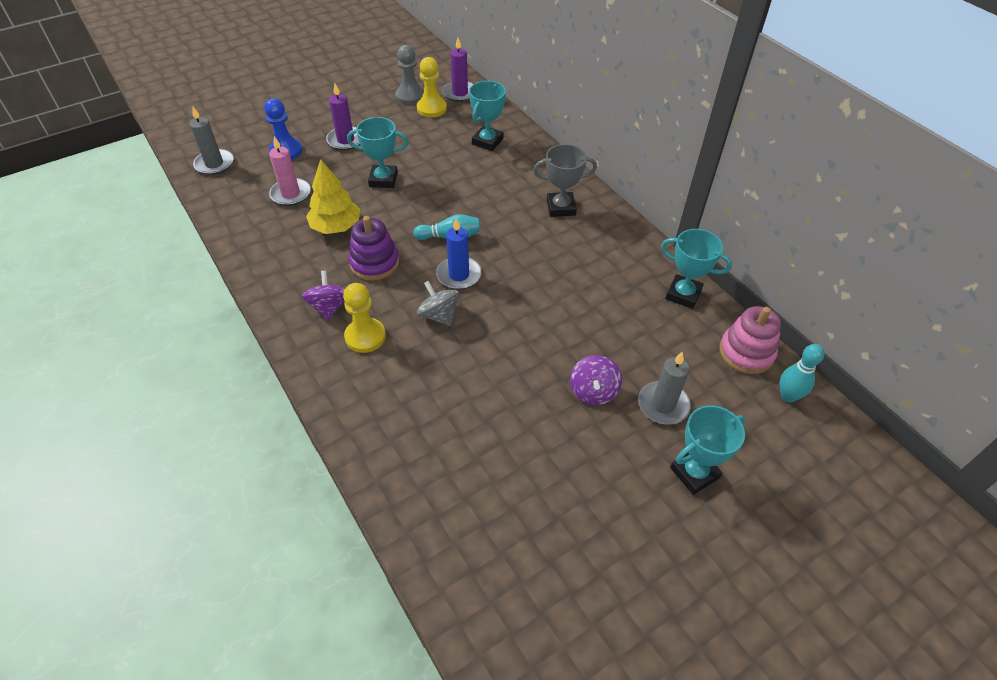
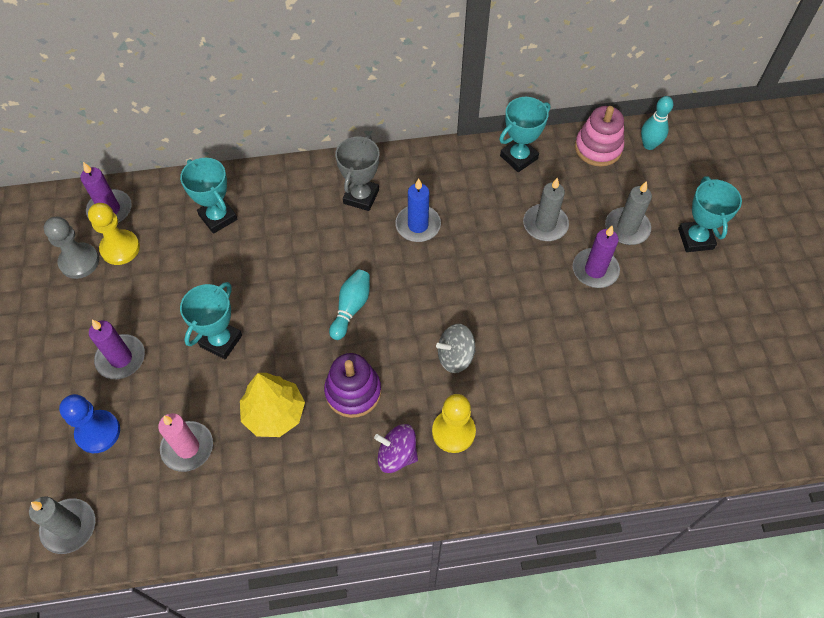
camera: 65 degrees left, 10 degrees up
blue candle [436,218,481,290] -> blue candle moved to [395,178,441,242]
purple spinning top [570,355,622,405] -> purple candle [573,225,620,288]
none -> grey candle [523,177,569,241]

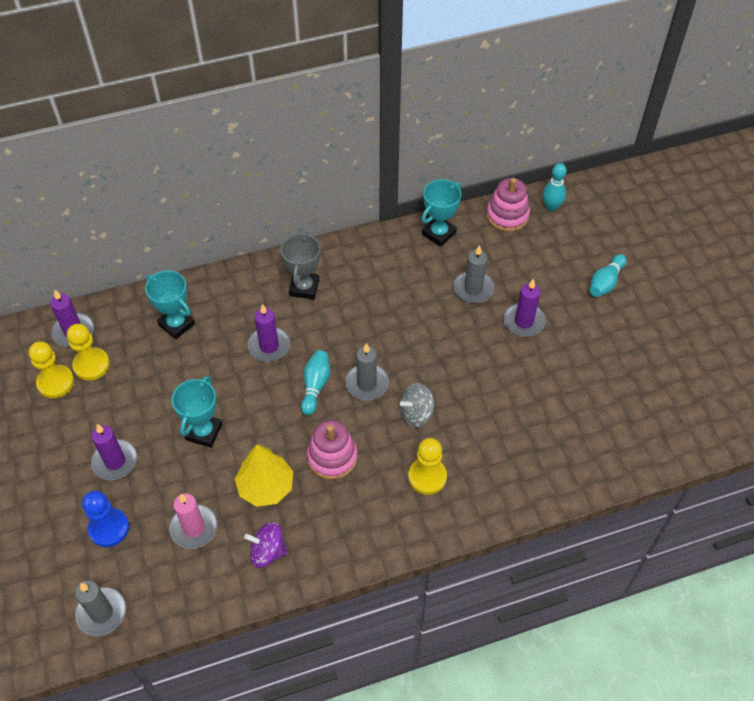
camera: 10 degrees left, 5 degrees down
grey pawn [44,217,99,279] -> yellow pawn [29,341,74,398]
purple stacking toy [324,353,381,418] -> pink stacking toy [307,420,358,480]
purple spinning top [374,424,418,473] -> purple spinning top moved to [244,522,287,568]
blue candle [395,178,441,242] -> none
grey candle [605,181,652,245] -> grey candle moved to [345,343,389,400]
turquoise trophy [678,176,742,252] -> turquoise bowling pin [590,254,627,297]
none -> purple candle [248,304,290,362]

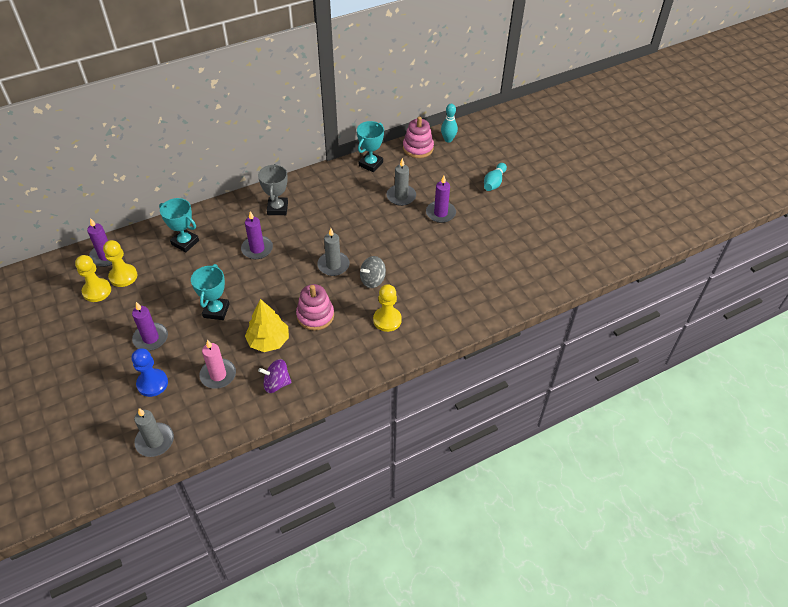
camera: 10 degrees left, 5 degrees down
turquoise bowling pin [301,350,330,415] -> none

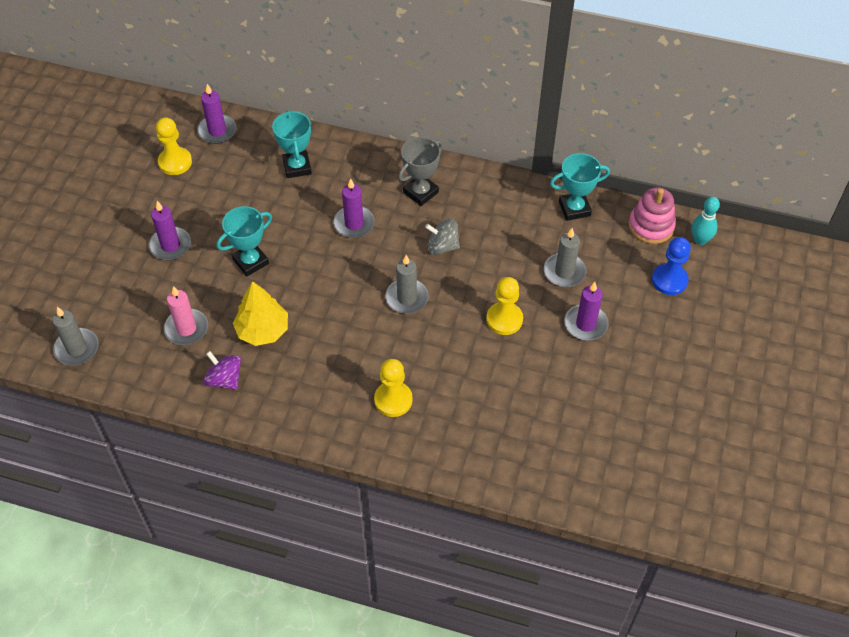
camera: 45 degrees right, 5 degrees up
yellow pawn [103,240,137,287] -> yellow pawn moved to [486,277,523,335]
blue pawn [132,348,168,397] -> blue pawn moved to [652,237,691,295]
pink stacking toy [296,284,334,331] -> none
grey spinning top [360,256,386,288] -> grey spinning top moved to [425,218,460,255]
turquoise bowling pin [484,163,507,191] -> none

